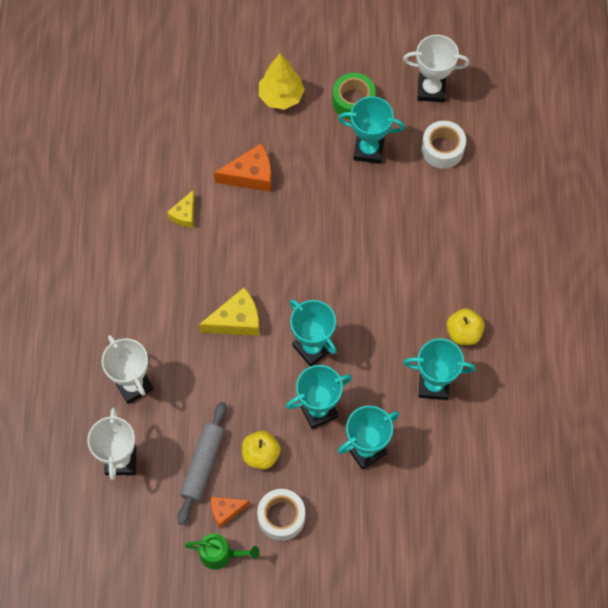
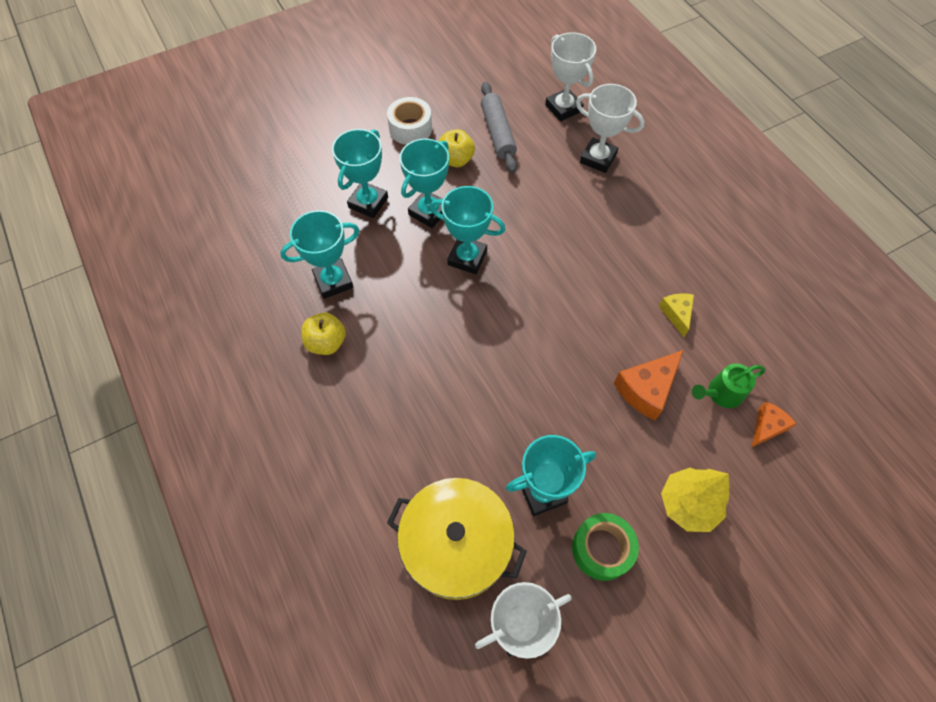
camera: 150 degrees right, 5 degrees down
green watering can [184,533,260,569] -> green watering can moved to [692,364,766,408]
yellow cheese [199,288,259,336] -> none
orange cheese [211,497,250,528] -> orange cheese moved to [752,402,796,447]
white tape [421,121,466,169] -> yellow pot [387,478,527,600]

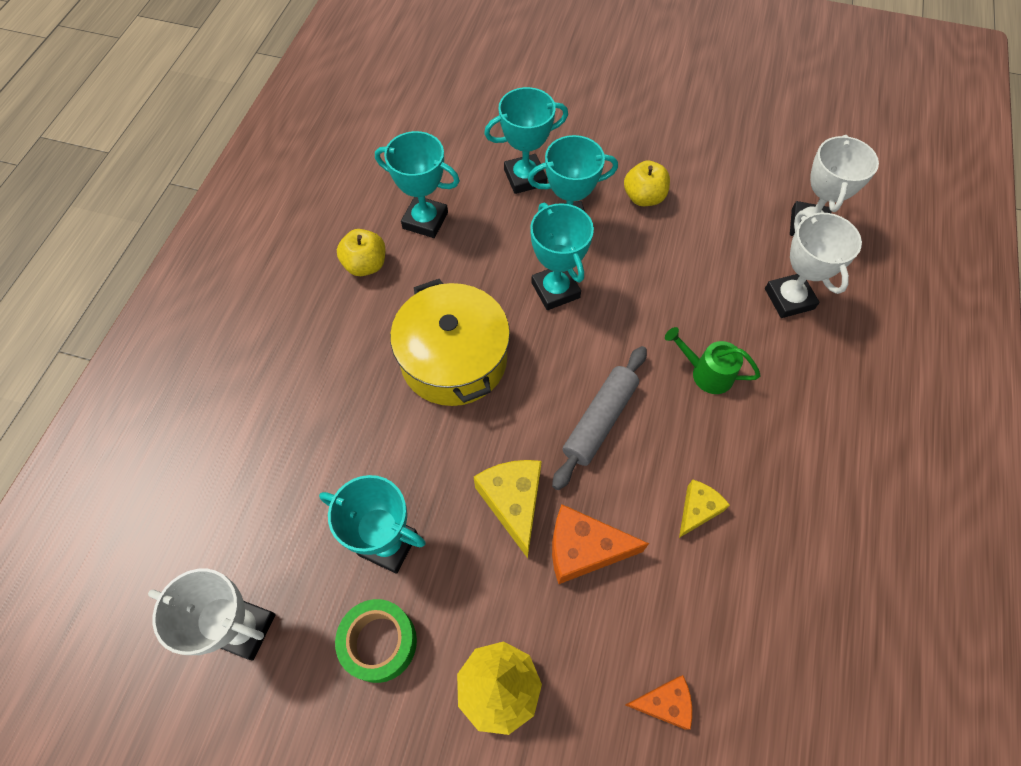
camera: 45 degrees right, 0 degrees up
white tape [387,97,432,145] -> none
yellow pot [387,478,527,600] -> yellow pot moved to [390,279,510,406]
grey rolling pin [481,82,517,173] -> grey rolling pin moved to [552,346,647,490]
green watering can [692,364,766,408] -> green watering can moved to [665,327,761,394]
none -> yellow cheese [474,460,542,558]

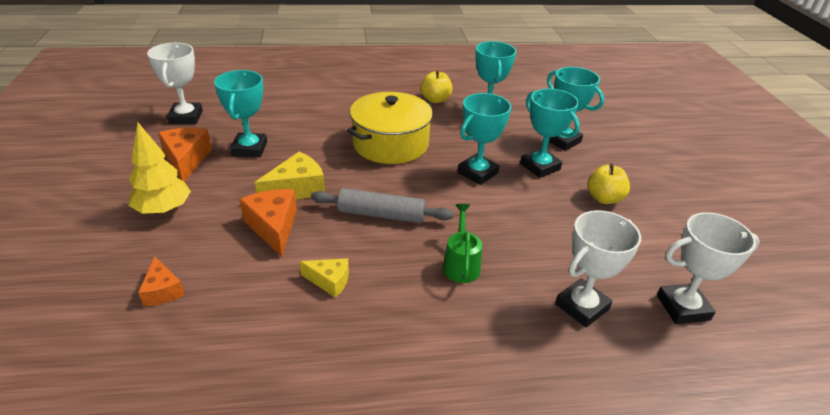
camera: 65 degrees right, 25 degrees down
green tape [335,599,417,683] -> orange cheese [158,128,212,181]

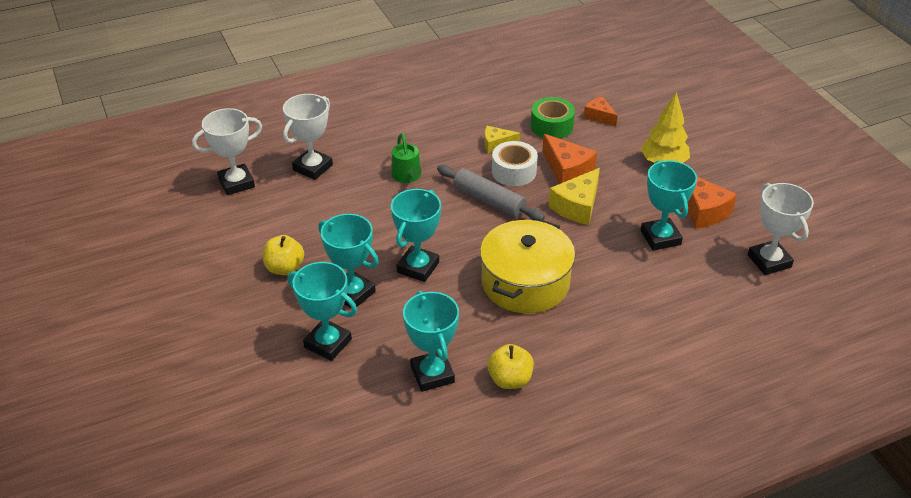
camera: 165 degrees right, 5 degrees up
grey rolling pin [311,188,454,223] -> grey rolling pin turned 45 degrees clockwise [437,165,545,221]
none -> white tape [492,141,538,186]
none -> green tape [531,97,575,139]

